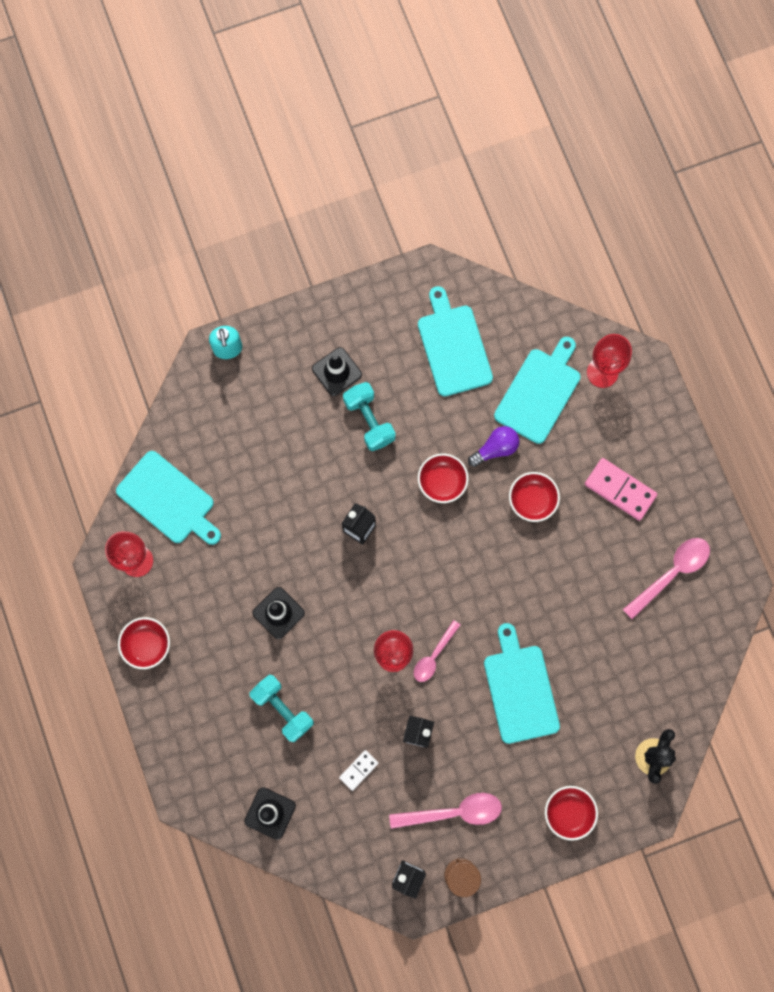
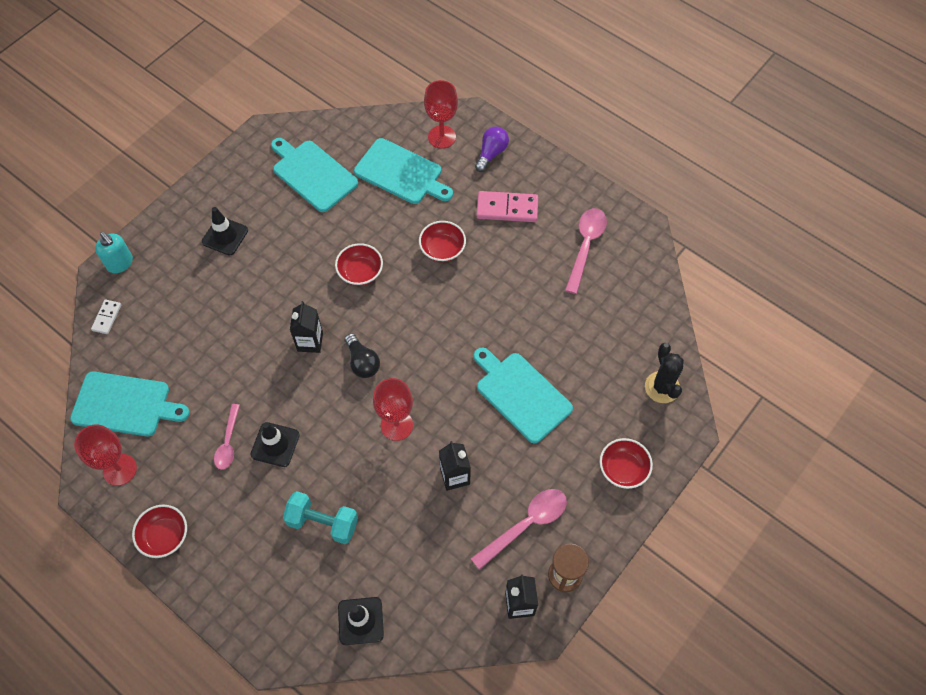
camera: 30 degrees left, 15 degrees down
white domino [339,750,378,791] -> white domino moved to [91,300,121,334]
turquoise dumbbell [343,382,396,451] -> none
pink spoon [414,620,460,682] -> pink spoon moved to [214,404,240,470]
purple light bulb [468,426,519,467] -> purple light bulb moved to [475,126,509,172]
turquoise cutting board [494,337,581,444] -> turquoise cutting board turned 120 degrees clockwise [354,138,453,204]
none -> black light bulb [345,333,380,378]

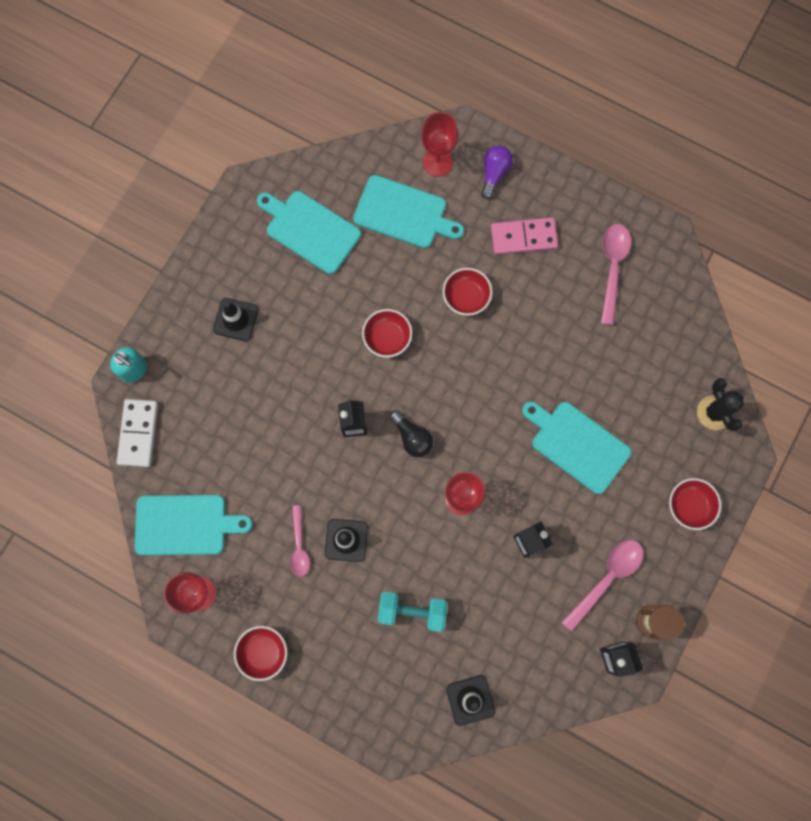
camera: 10 degrees left, 15 degrees up
white domino [91,300,121,334] -> white domino [117,399,158,467], size x1.80

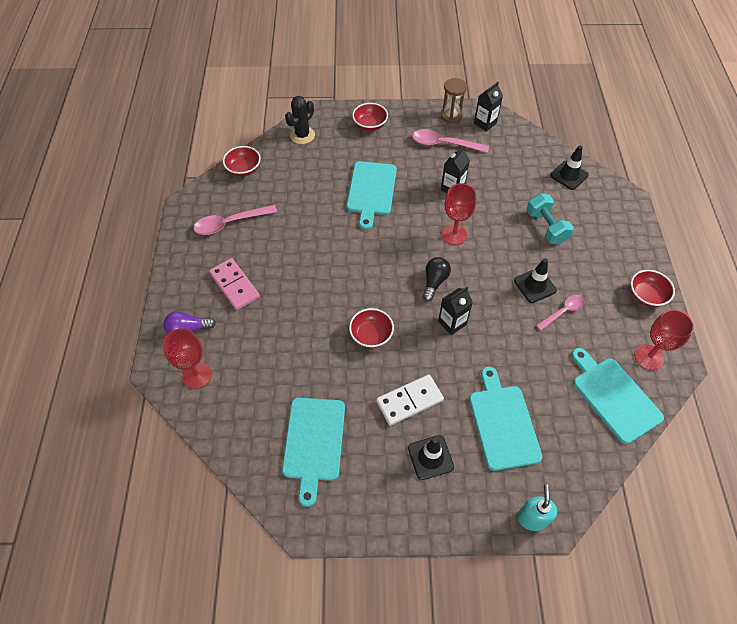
camera: 120 degrees left, 20 degrees down
white domino [117,399,158,467] -> white domino moved to [376,375,444,426]
turquoise cutting board [353,175,464,248] -> turquoise cutting board moved to [469,367,542,471]
red bowl [443,268,493,316] -> red bowl moved to [223,146,261,176]

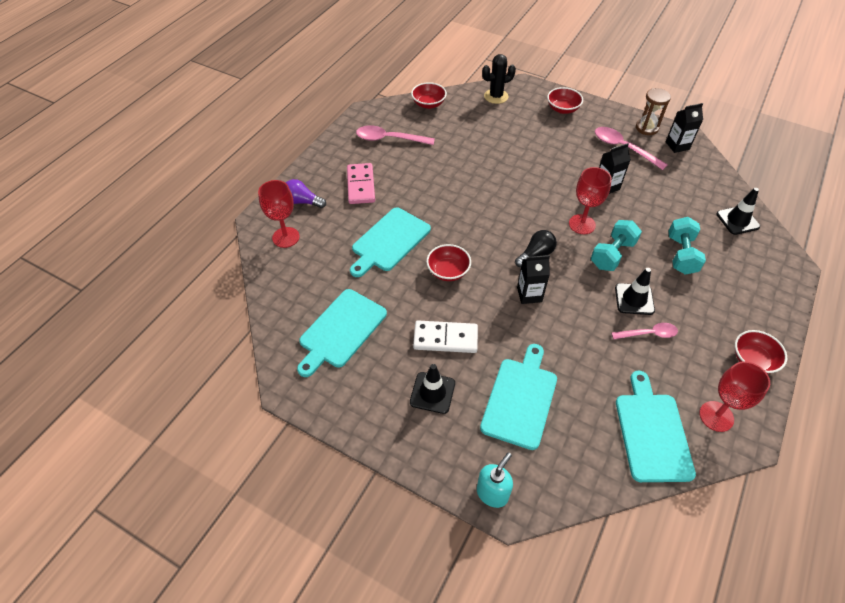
camera: 30 degrees right, 5 degrees down
turquoise cutting board [347,161,397,230] -> turquoise cutting board moved to [350,208,431,277]
none -> turquoise dumbbell [591,220,642,271]

